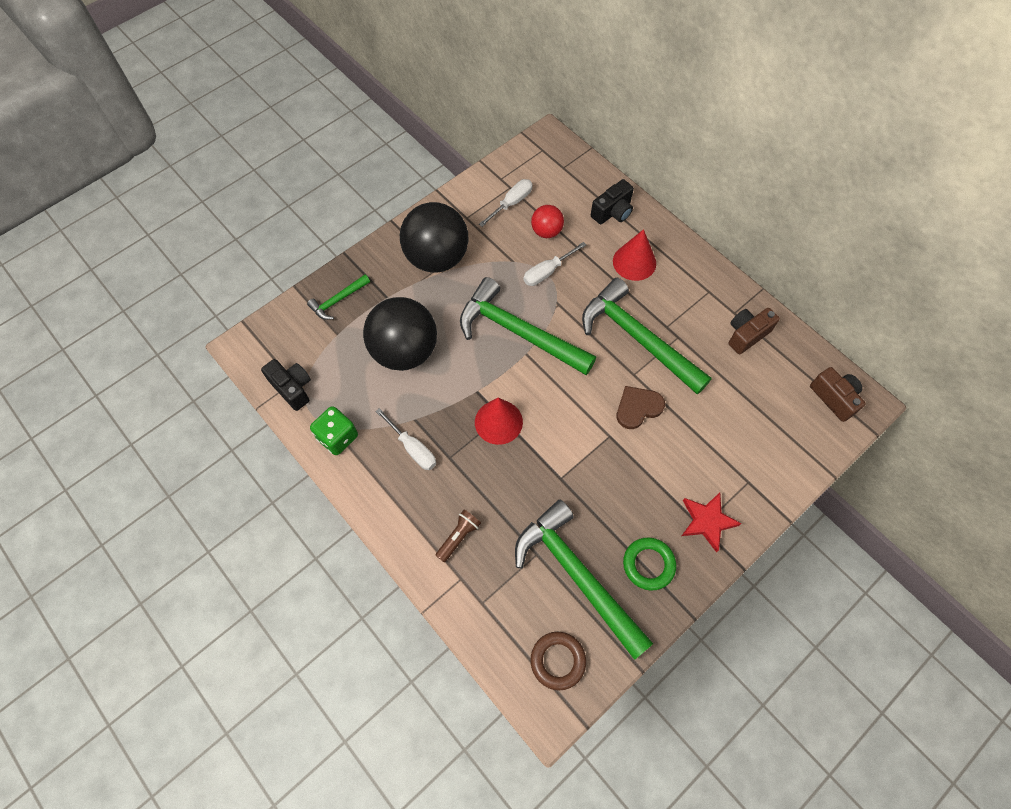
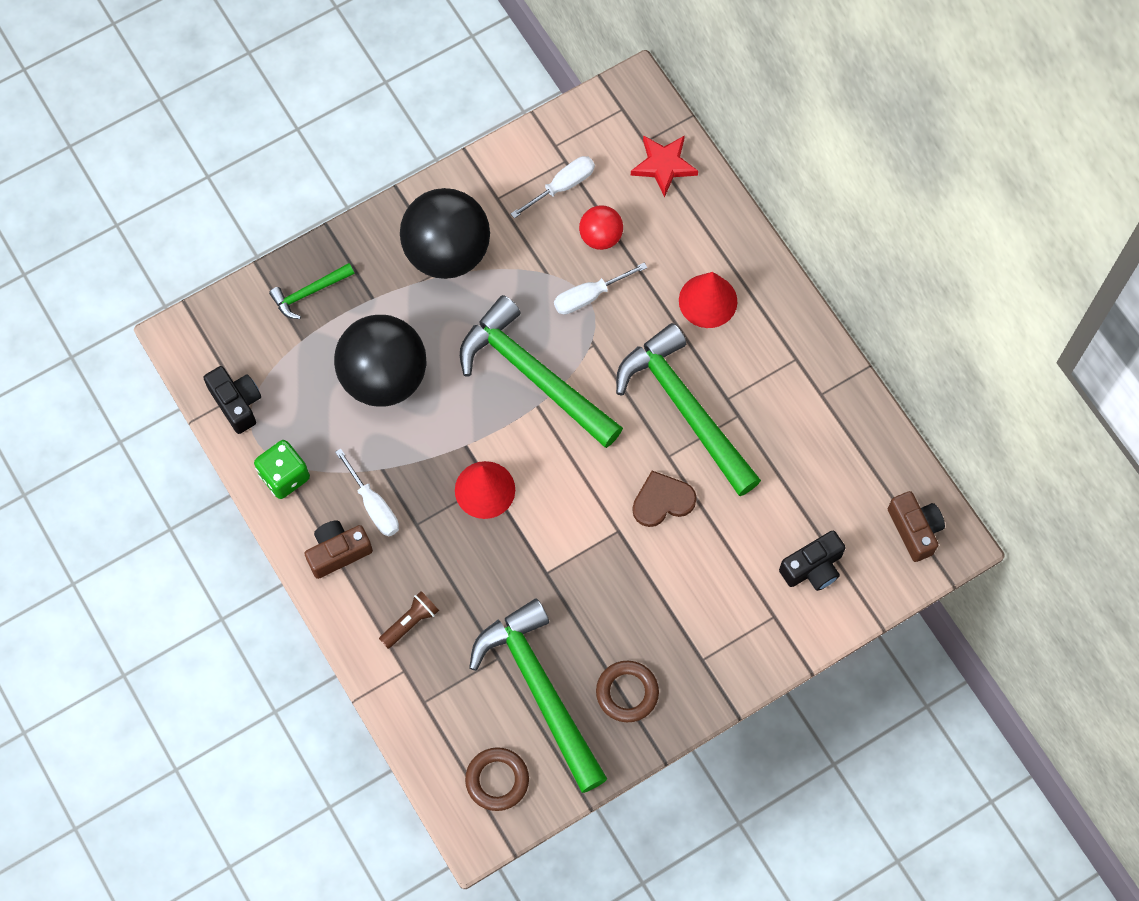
camera: 10 degrees right, 5 degrees up
black camera [591,179,634,225] -> black camera moved to [779,530,846,591]
green ring [623,538,676,591] -> brown ring [596,661,659,722]
red star [682,492,742,552] -> red star moved to [631,135,698,198]
brown camera [728,308,780,354] -> brown camera moved to [304,520,373,579]

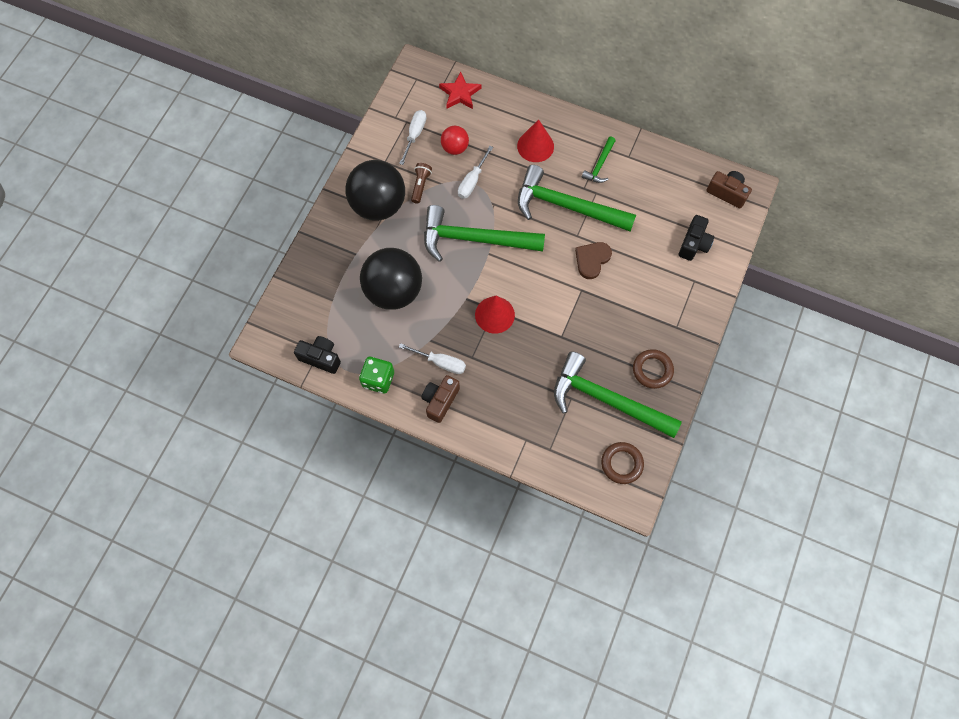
camera: 35 degrees left, 0 degrees up
green hammer [269,263,354,319] -> green hammer moved to [582,137,616,183]
brown flashlight [379,591,439,649] -> brown flashlight moved to [411,163,432,204]

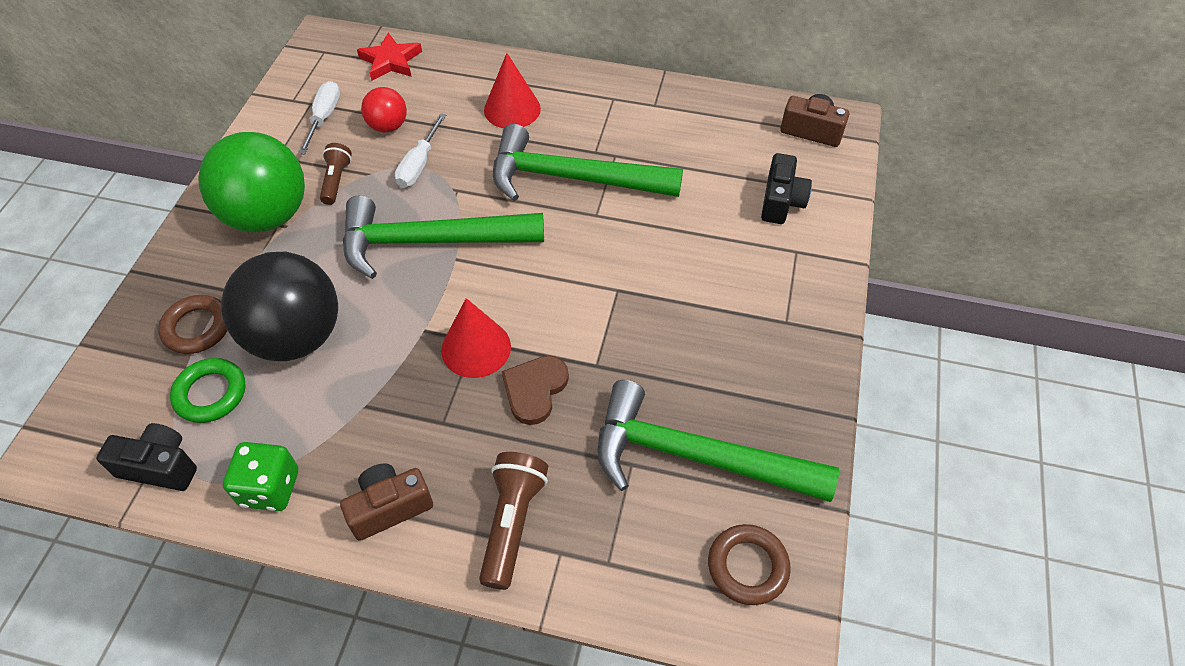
camera: 10 degrees left, 15 degrees down
black ball [345,160,405,221] -> green ball [198,132,305,233]
white screwdriver [399,343,466,374] -> none
brown camera [421,375,460,423] -> brown camera turned 45 degrees clockwise [340,464,433,541]
brown heart [575,242,612,279] -> brown heart moved to [502,356,569,425]
green hammer [582,137,616,183] -> none
brown ring [633,349,674,389] -> brown ring moved to [158,295,228,354]
none -> green ring [170,358,246,423]
none -> brown flashlight [479,452,548,590]

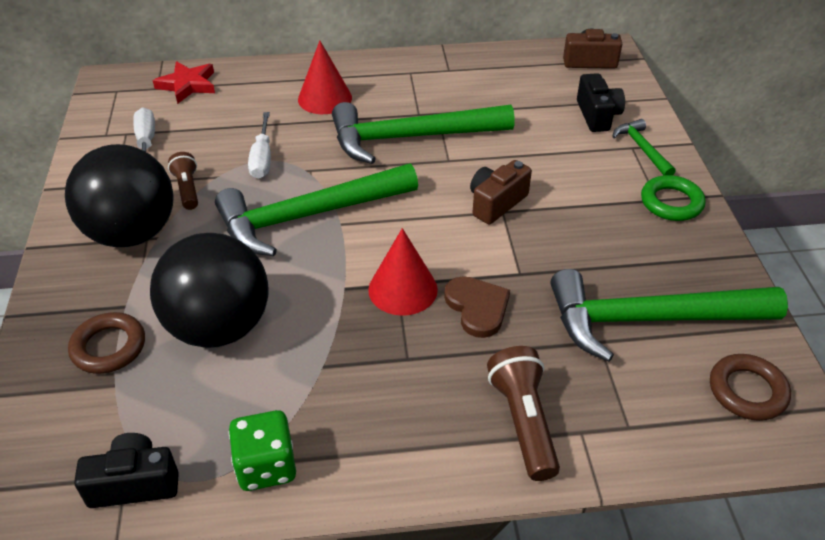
camera: 20 degrees left, 10 degrees down
green ring [170,358,246,423] -> green ring moved to [641,175,706,221]
green ball [198,132,305,233] -> black ball [65,144,174,247]
brown camera [340,464,433,541] -> brown camera moved to [470,160,532,224]
red ball [361,87,407,132] -> none
brown heart [502,356,569,425] -> brown heart turned 150 degrees clockwise [444,276,510,338]
none -> green hammer [612,119,676,175]

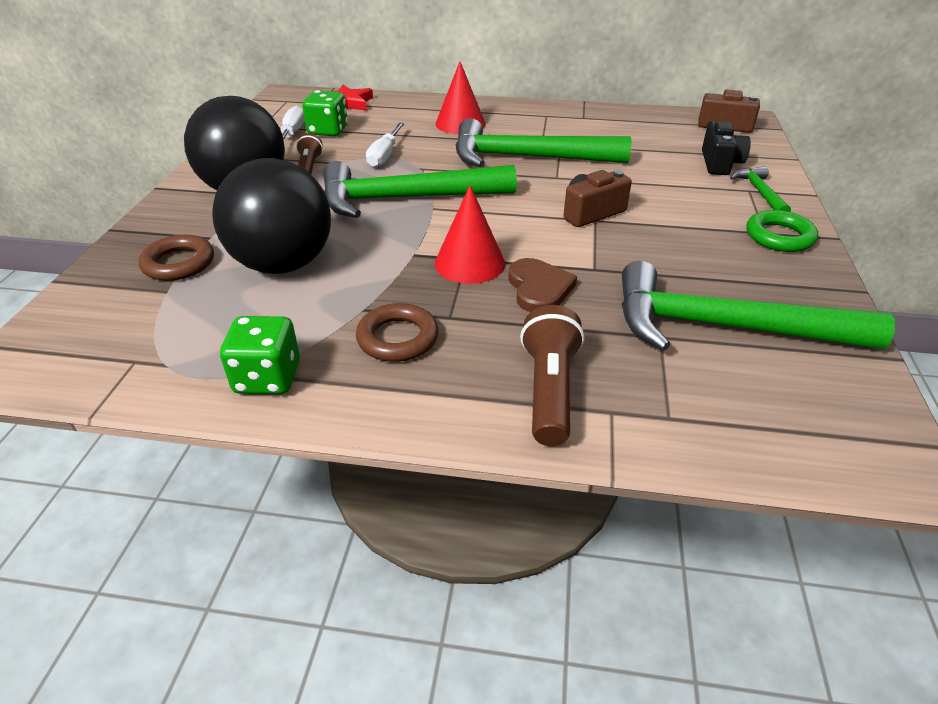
camera: 15 degrees right, 5 degrees down
black camera [74,433,179,508] -> none
brown ring [710,354,791,421] -> brown ring moved to [356,303,439,362]
none -> green dice [302,90,348,136]

